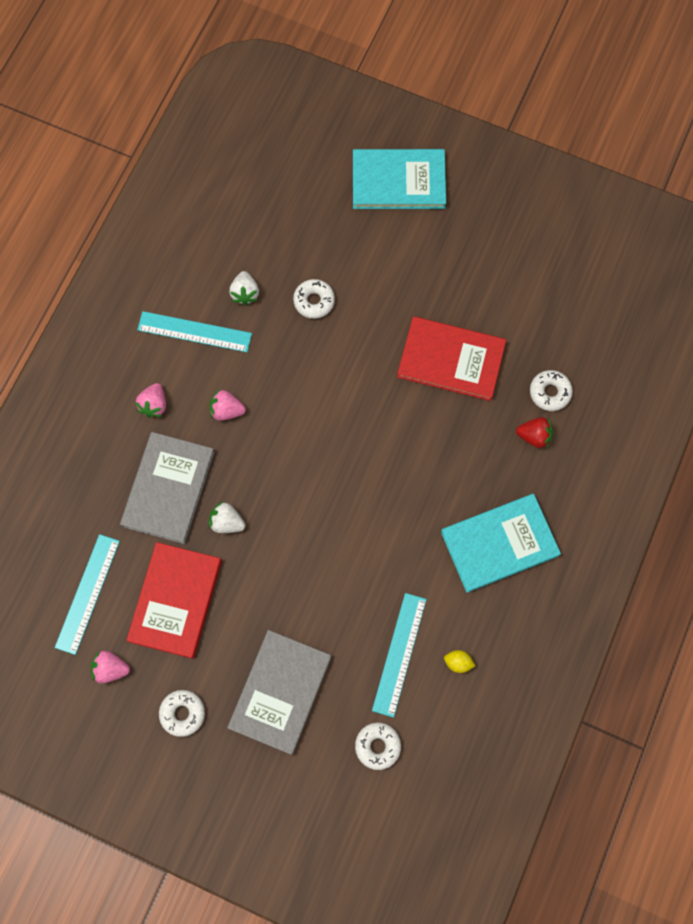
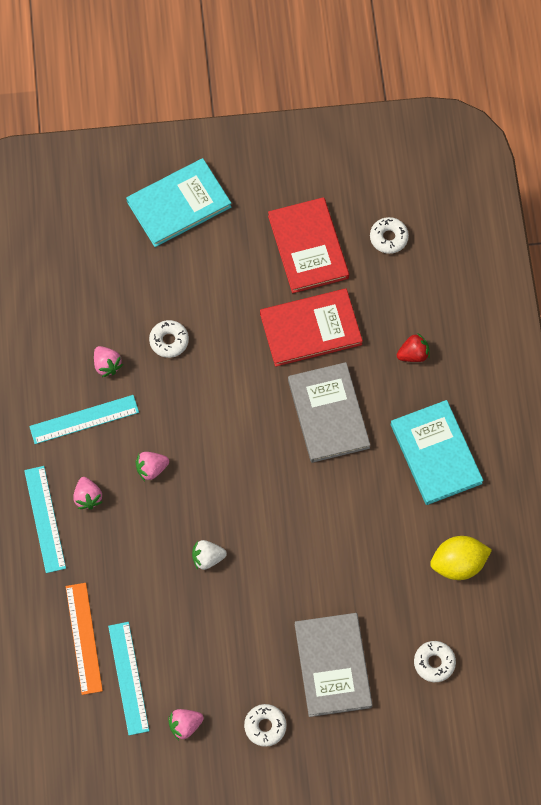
camera: 30 degrees left, 5 degrees down
grey book [120,432,215,544] -> grey book moved to [288,362,370,463]
red book [126,542,222,659] -> red book moved to [268,197,349,293]
white strawberry [229,271,259,306] -> pink strawberry [94,346,123,377]
turquoise ruler [372,593,427,718] -> turquoise ruler moved to [24,466,66,573]
turquoise book [441,494,561,593] -> turquoise book turned 60 degrees counterclockwise [391,400,483,505]
yellow lemon [444,650,475,673] -> yellow lemon [430,536,492,580], size x2.16
white donut [530,370,573,411] -> white donut moved to [370,217,409,254]
none -> orange ruler [66,583,103,695]

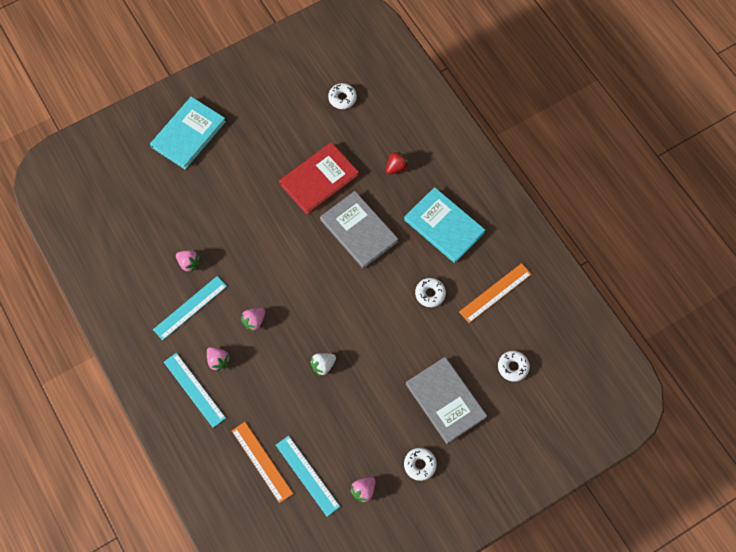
camera: 25 degrees left, 0 degrees up
white donut [149,320,189,358] -> white donut moved to [415,278,446,307]
red book [268,197,349,293] -> none
yellow lemon [430,536,492,580] -> orange ruler [459,263,532,323]

